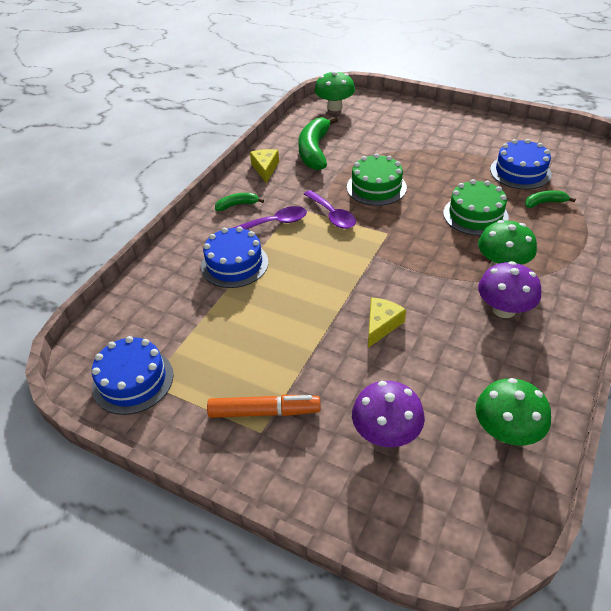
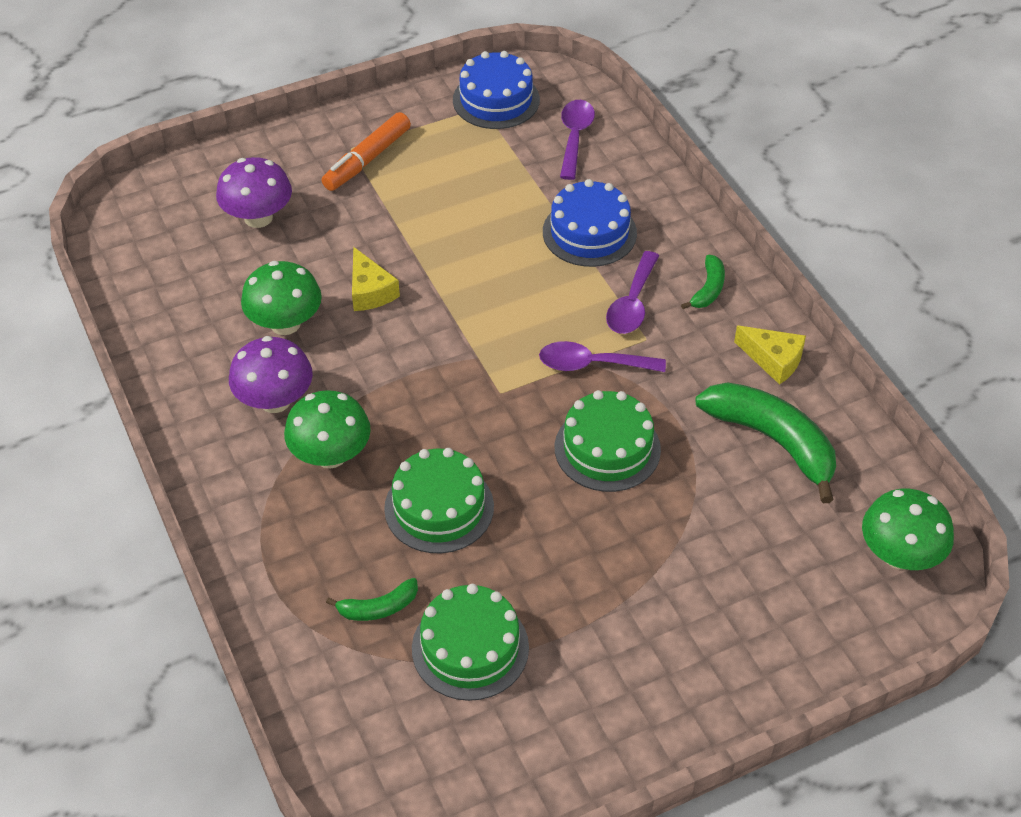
camera: 125 degrees right, 5 degrees up
green mushroom [476,378,551,445] -> green mushroom moved to [241,261,322,335]
blue cake [490,139,552,189] -> green cake [412,584,529,701]
green banana [525,190,576,208] -> green banana turned 45 degrees clockwise [326,578,418,621]
none -> purple spoon [560,100,595,180]

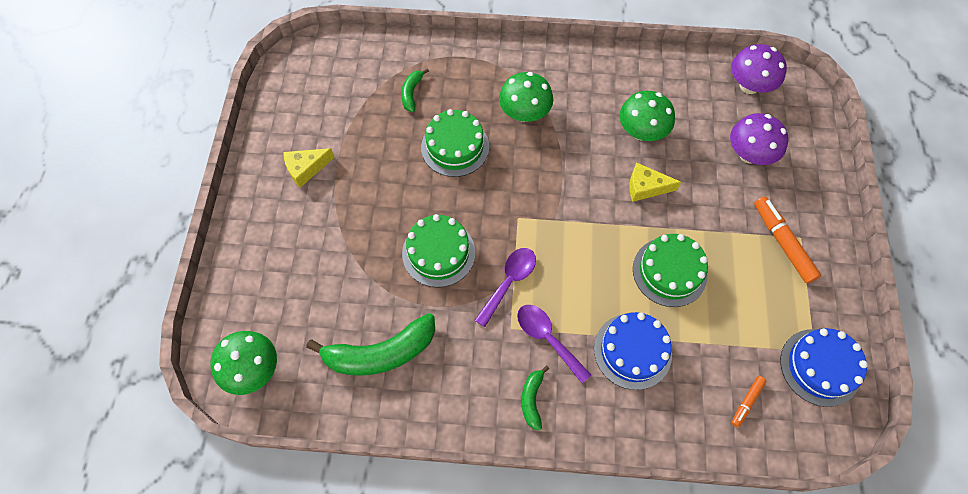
camera: 120 degrees right, 15 degrees up
purple mushroom [229,336,313,413] -> purple mushroom moved to [731,44,787,94]
green cake [412,584,529,701] -> green cake moved to [633,234,708,307]
purple spoon [560,100,595,180] -> orange marker [731,376,767,427]
green banana [681,255,725,309] -> green banana turned 45 degrees clockwise [521,365,549,431]
yellow cheese [734,326,806,385] -> yellow cheese moved to [283,148,334,188]

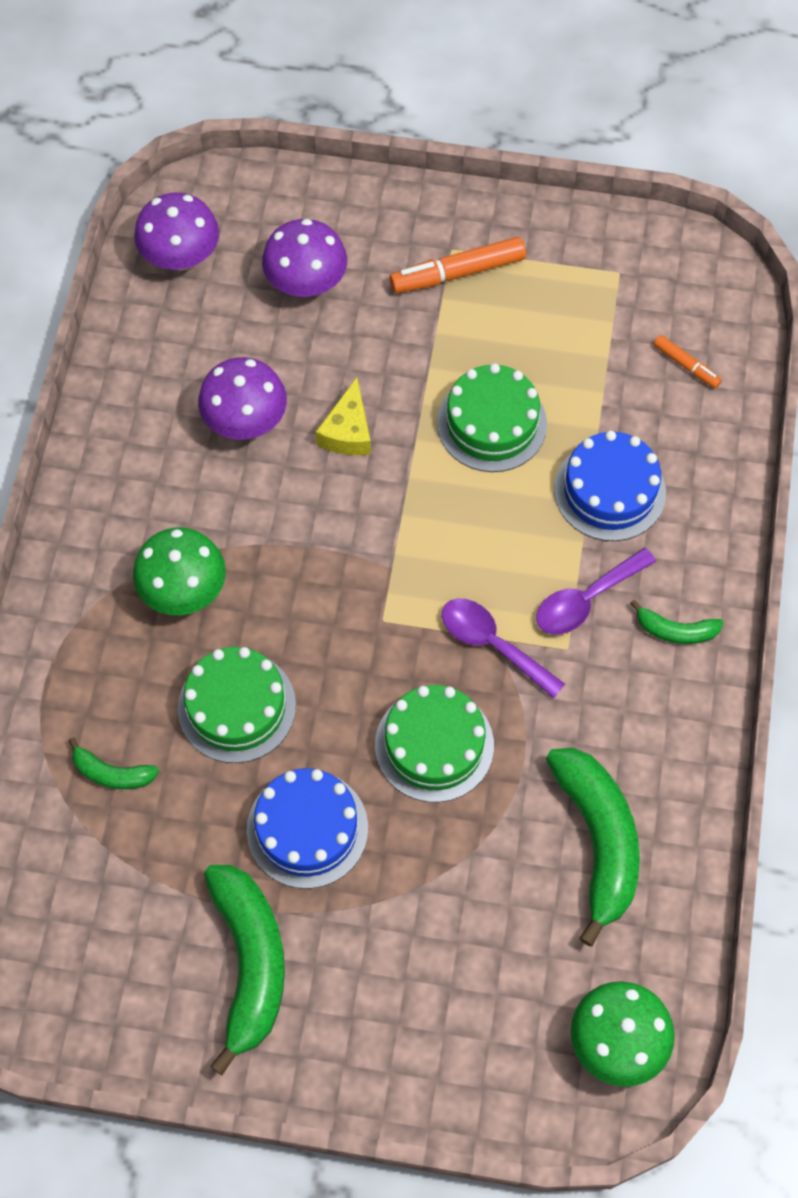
camera: 85 degrees left, 0 degrees up
yellow cheese [283,148,334,188] -> green banana [204,865,285,1075]
green mushroom [620,91,675,141] -> purple mushroom [198,357,287,440]
blue cake [780,328,868,407] -> blue cake moved to [247,768,368,889]

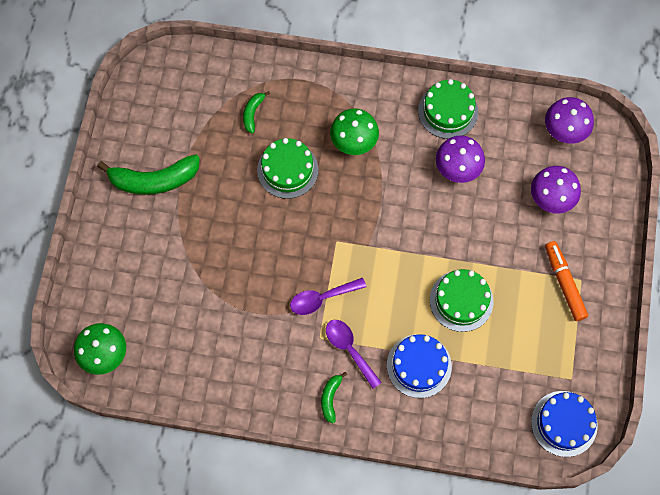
camera: 90 degrees right, 5 degrees up
blue cake [247,768,368,889] -> blue cake moved to [531,391,598,457]
yellow cheese [316,377,371,455] -> none
green cake [375,685,494,802] -> green cake moved to [418,79,478,139]
purple spoon [442,599,565,699] -> purple spoon turned 150 degrees counterclockwise [290,278,366,315]
green banana [546,748,640,946] -> none
orange marker [653,335,722,388] -> none

